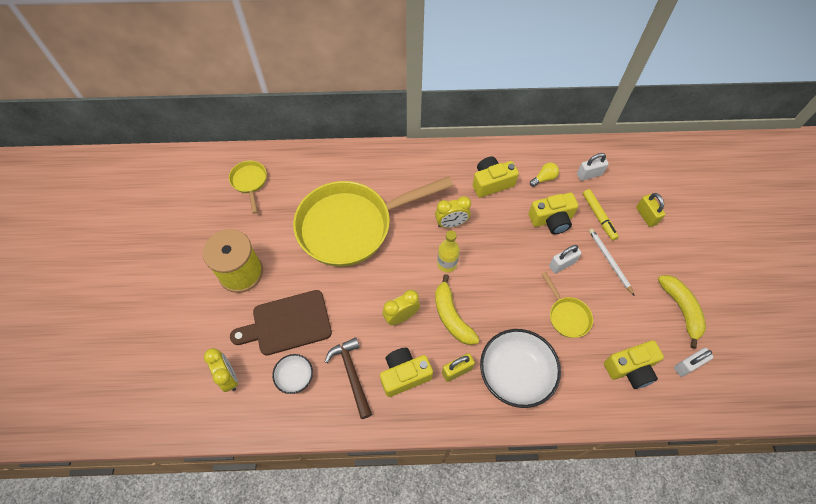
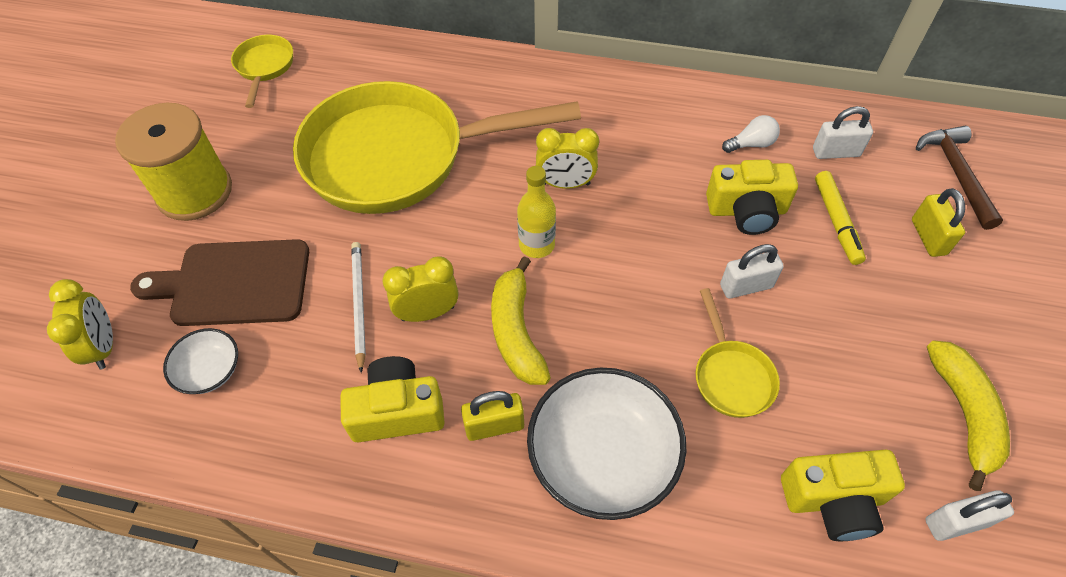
camera: 15 degrees right, 5 degrees down
brown hammer [325,337,372,419] -> brown hammer moved to [916,126,1003,230]
yellow camera [473,157,519,197] -> none
yellow light bulb [530,163,559,187] -> white light bulb [722,115,780,153]
white pencil [589,229,635,296] -> white pencil moved to [351,242,366,373]

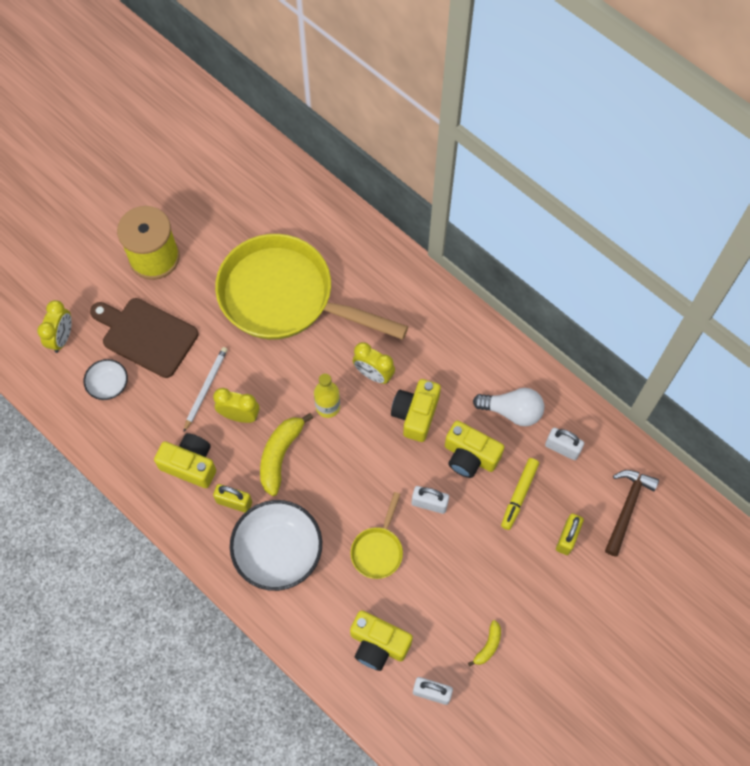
camera: 30 degrees right, 10 degrees up
yellow pan [231,35,293,108] -> none
white light bulb [722,115,780,153] -> white light bulb [473,388,544,426], size x1.64
yellow banana [927,340,1010,491] -> yellow banana [468,620,501,667], size x0.53
none -> yellow camera [391,379,441,442]

